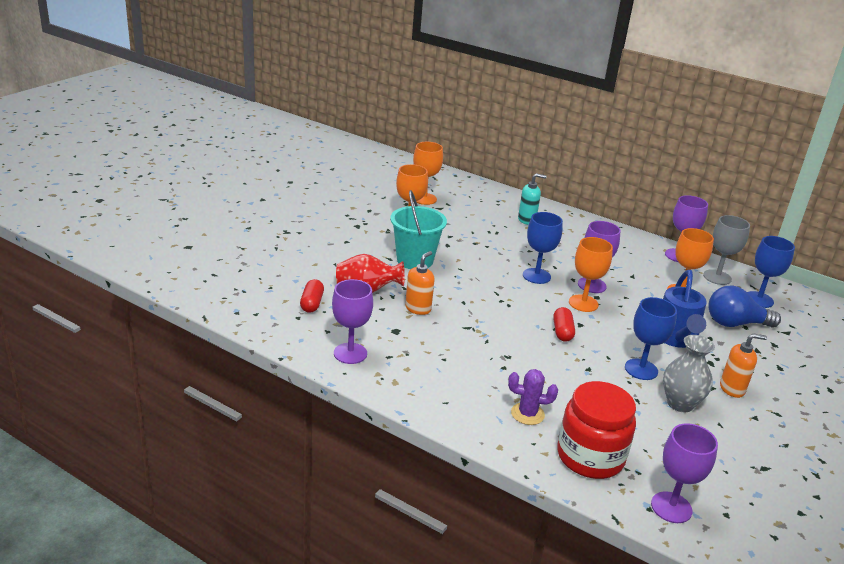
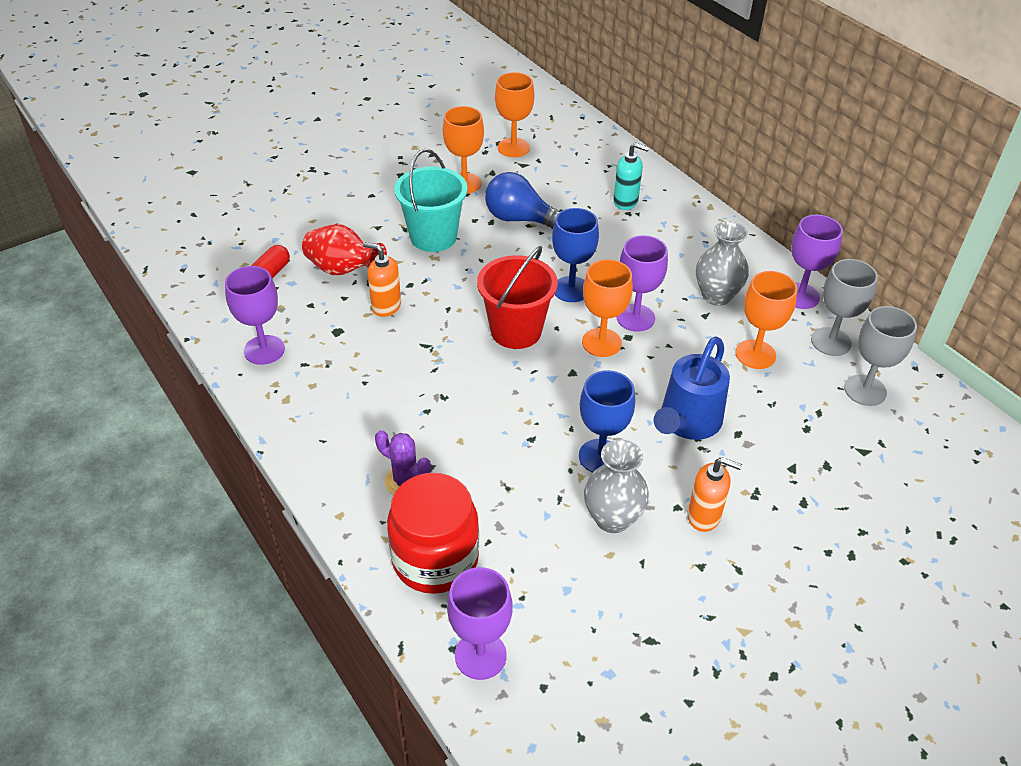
camera: 25 degrees right, 15 degrees up
orange soap dispenser [405,251,435,315] -> orange soap dispenser turned 120 degrees counterclockwise [363,242,401,317]
red capsule [553,307,575,342] -> none
blue light bulb [708,286,781,327] -> blue light bulb moved to [485,172,561,229]
blue goblet [747,236,795,308] -> grey goblet [844,306,917,406]
none -> red bucket [477,246,558,349]
none -> grey vase [696,221,749,306]

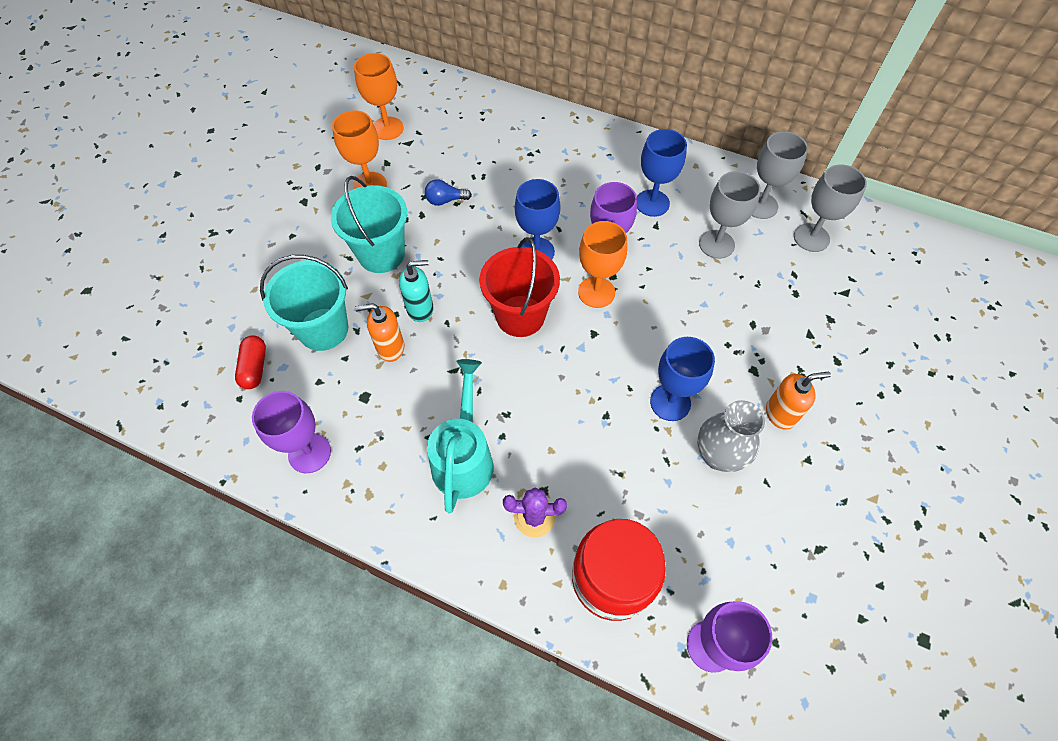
camera: 30 degrees left, 15 degrees up
red vase [302,224,387,275] -> turquoise bucket [260,255,348,351]
blue light bulb [485,172,561,229] -> blue light bulb [425,179,472,206], size x0.54
turquoise soap dispenser [613,143,649,210] -> turquoise soap dispenser moved to [399,260,433,322]
blue watering can [654,337,730,440] -> none
grey vase [696,221,749,306] -> blue goblet [637,129,687,217]
orange goblet [735,271,797,369] -> grey goblet [699,171,761,259]
purple goblet [791,215,843,309] -> none
none -> turquoise watering can [427,359,494,513]

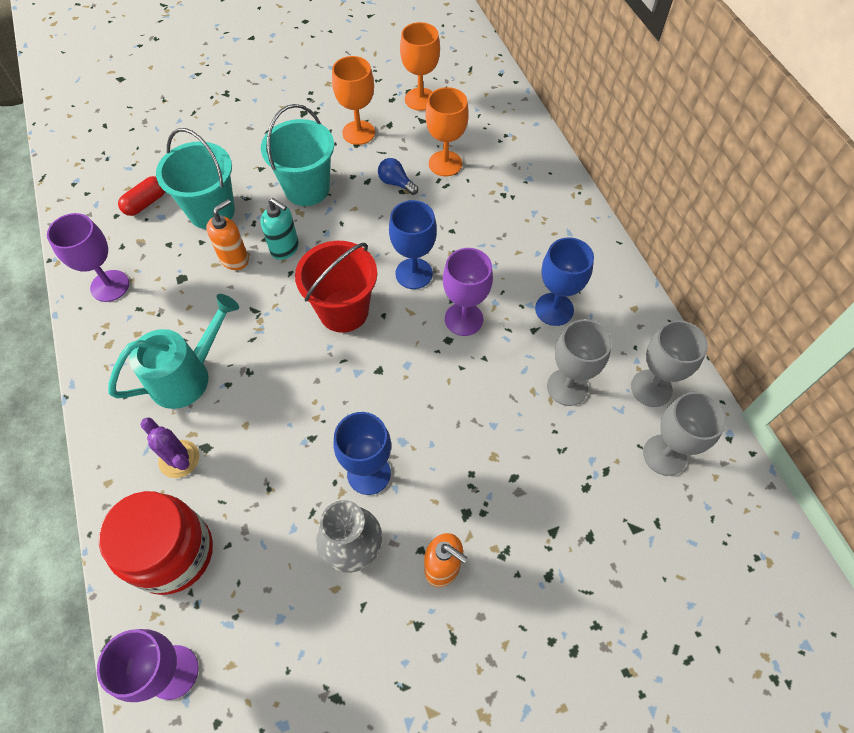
camera: 45 degrees right, 0 degrees up
orange soap dispenser [355,303,404,362] -> orange soap dispenser turned 90 degrees clockwise [206,199,249,270]
orange goblet [578,221,628,308] -> orange goblet moved to [425,87,469,176]

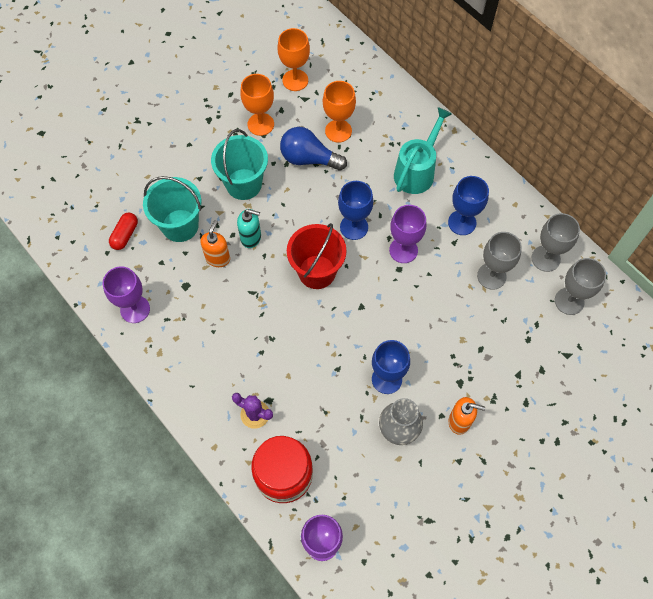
camera: 20 degrees left, 5 degrees up
turquoise watering can [108,294,239,409] -> turquoise watering can moved to [394,107,452,194]
blue light bulb [378,158,418,195] -> blue light bulb [280,127,347,171], size x1.86

